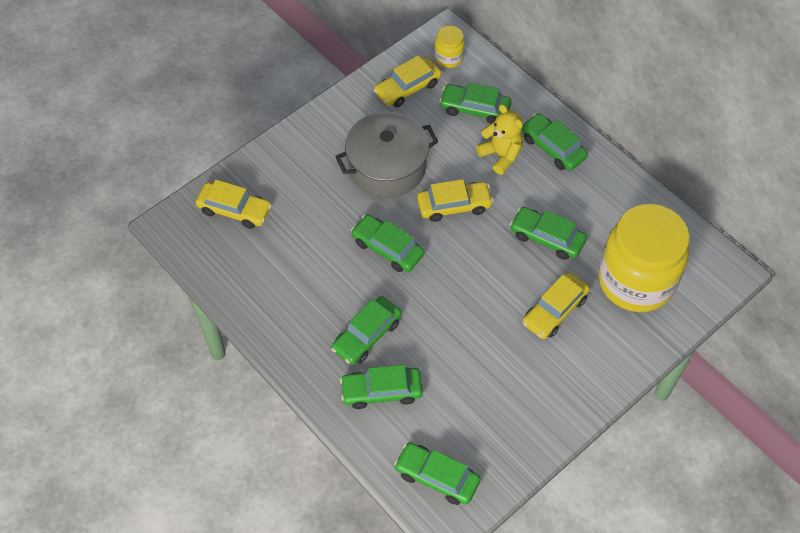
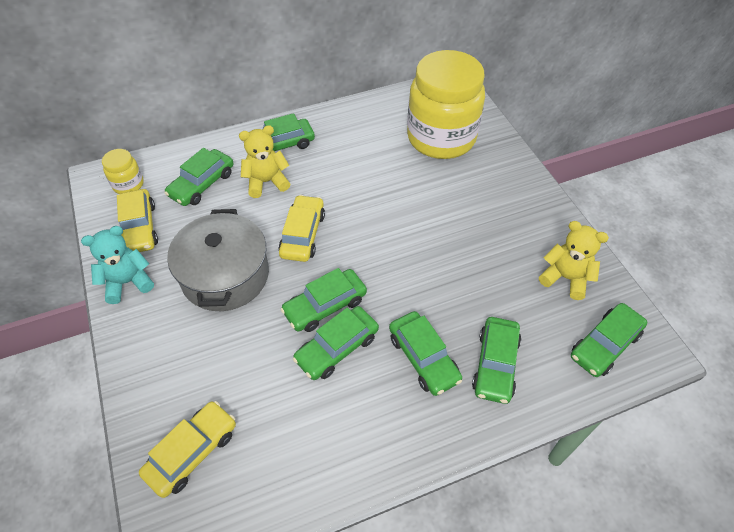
camera: 70 degrees left, 5 degrees down
green car [510,207,587,260] -> green car moved to [293,306,379,380]
yellow car [522,272,590,339] -> none
none -> turquoise teddy bear [81,226,154,304]
none -> yellow teddy bear [539,221,609,300]

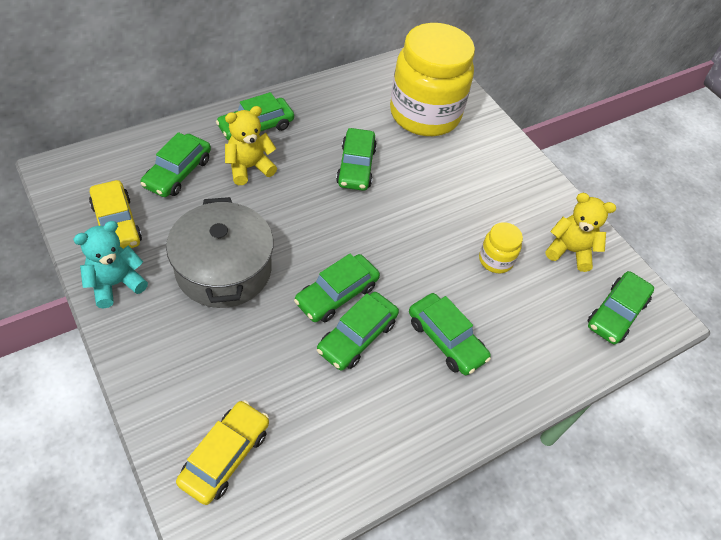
camera: 15 degrees left, 0 degrees up
yellow jar [102,149,144,194] -> yellow jar moved to [479,222,523,273]
yellow car [278,195,325,262] -> none
green car [472,317,521,404] -> green car moved to [336,128,377,191]

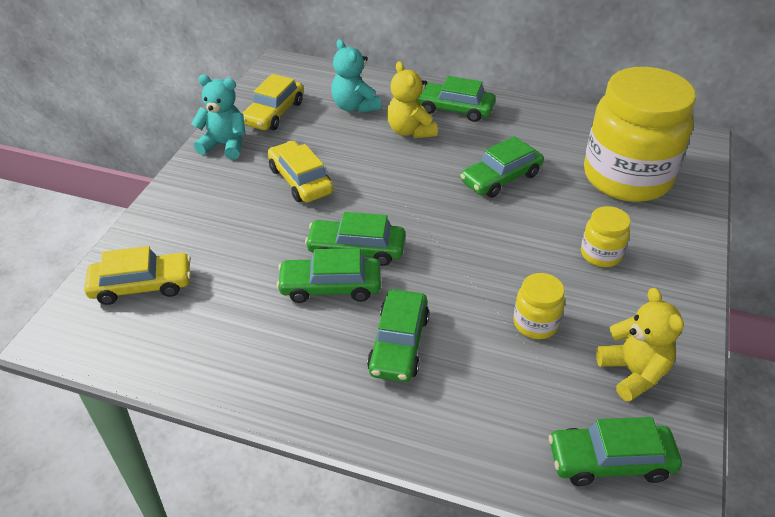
camera: 55 degrees right, 10 degrees down
green car [141,132,211,197] -> turquoise teddy bear [331,39,381,113]
grey pot [166,197,274,308] -> yellow car [267,141,333,202]
yellow teddy bear [225,106,277,185] -> yellow teddy bear turned 135 degrees counterclockwise [387,61,438,138]
none -> yellow jar [581,206,631,267]

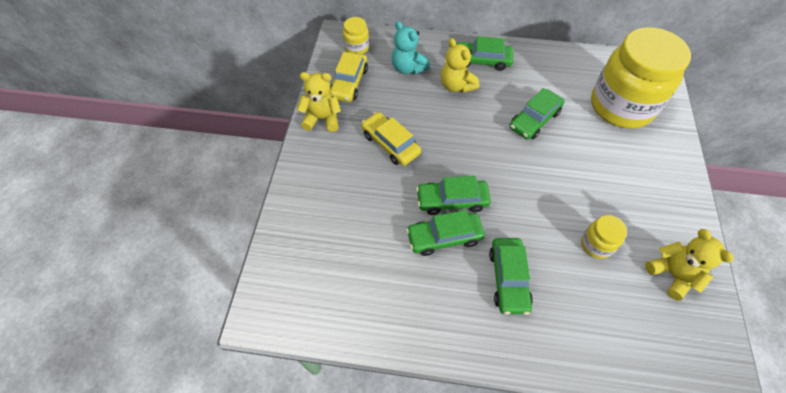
camera: 10 degrees left, 15 degrees up
yellow car [84,246,191,305] -> none
turquoise teddy bear [191,75,245,159] -> yellow teddy bear [297,72,341,132]
green car [549,417,682,486] -> none
yellow jar [581,206,631,267] -> yellow jar moved to [343,17,369,54]

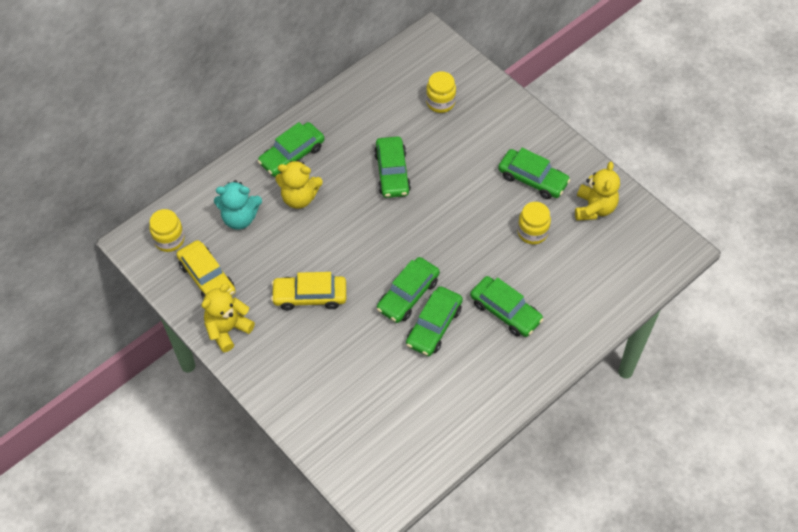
camera: 50 degrees left, 0 degrees up
yellow jar [591,27,691,129] -> yellow jar [426,71,456,113], size x0.42
yellow teddy bear [645,229,733,301] -> yellow teddy bear turned 90 degrees clockwise [575,162,620,221]
none -> green car [498,148,570,199]

